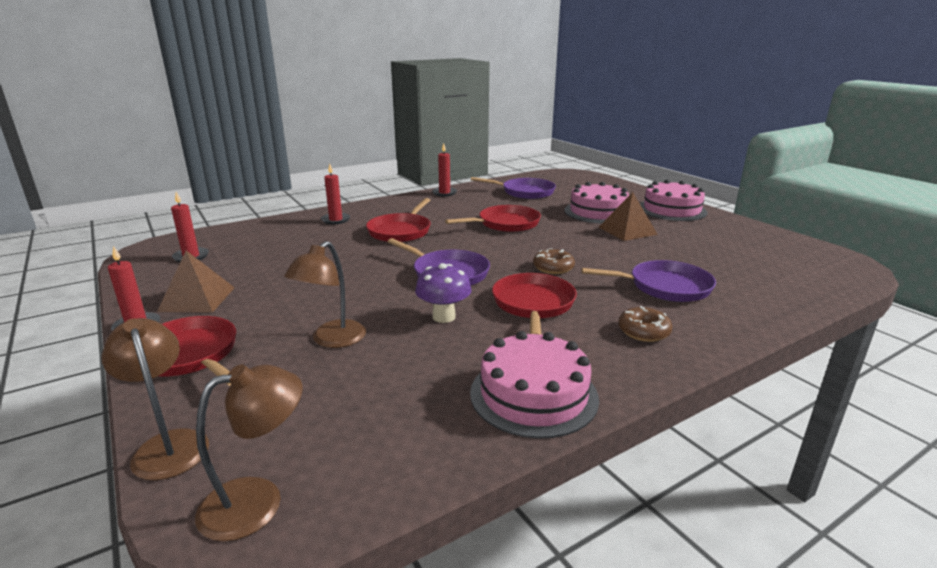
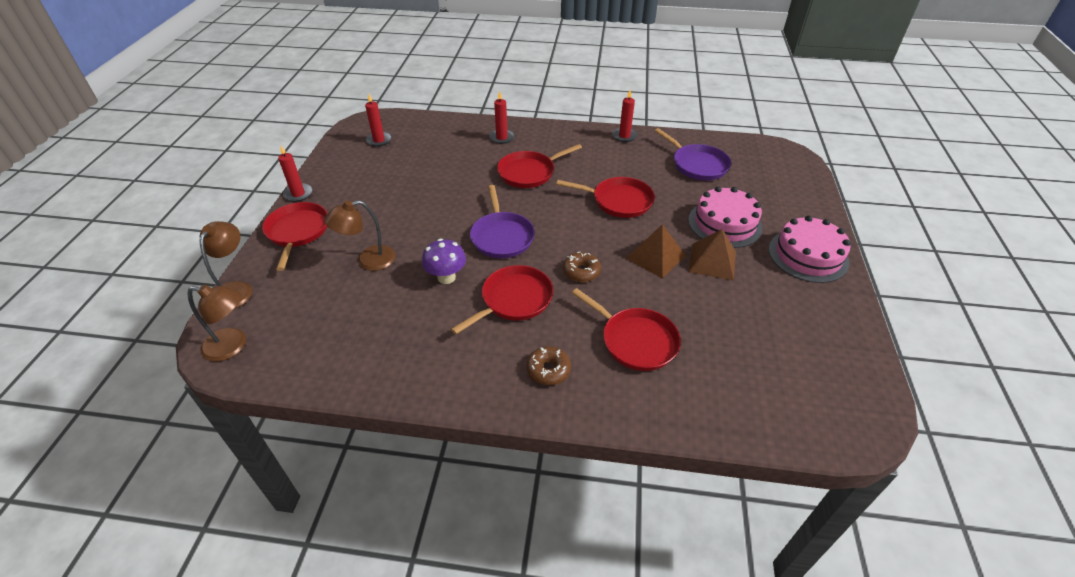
camera: 40 degrees right, 20 degrees up
brown pyramid [157,251,235,312] -> brown pyramid moved to [626,224,686,278]
pink cake [470,331,599,439] -> none
purple pan [581,260,716,302] -> red pan [572,288,681,371]

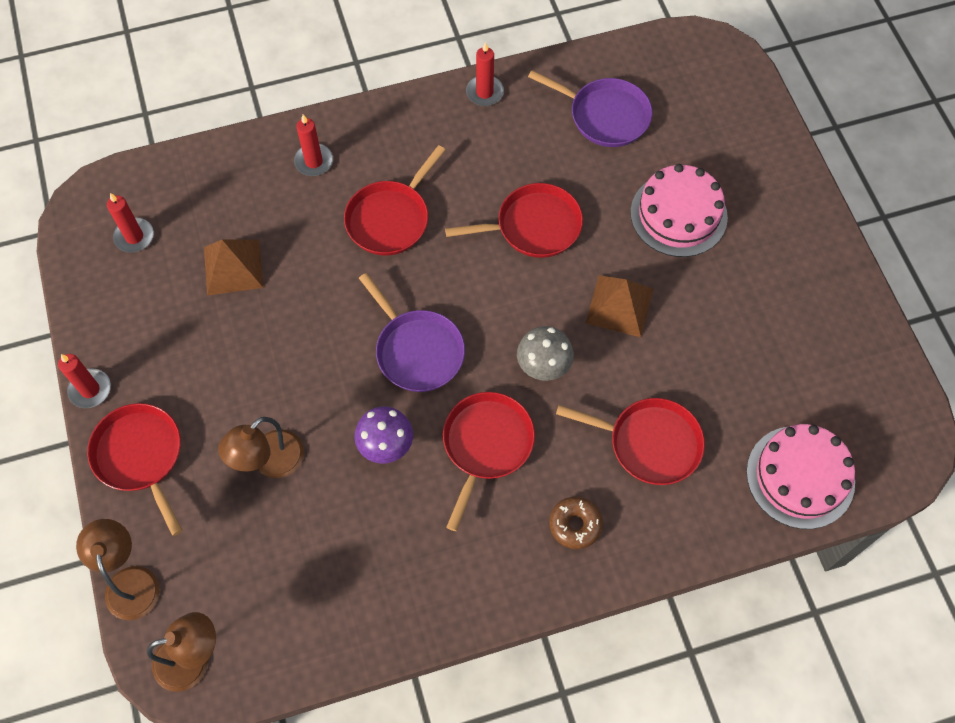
camera: 25 degrees left, 20 degrees up
brown donut [563,252,601,282] -> grey mushroom [517,326,574,381]
brown pyramid [688,229,736,281] -> brown pyramid moved to [204,239,263,296]
pink cake [769,216,851,283] -> pink cake moved to [746,424,855,529]

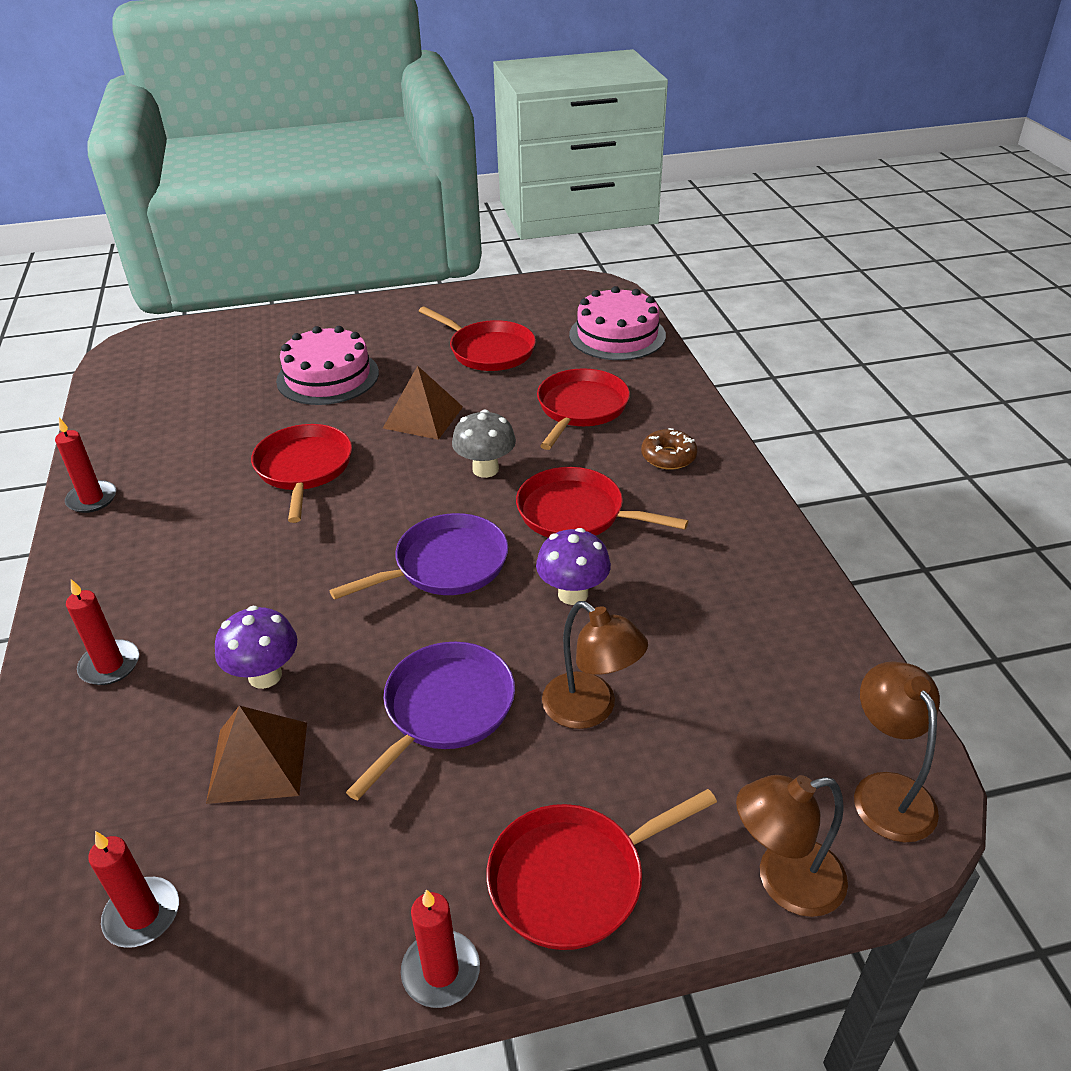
camera: 85 degrees left, 25 degrees down
red pan [344,145,445,256] -> red pan moved to [419,307,536,371]
purple pan [528,70,652,147] -> purple pan moved to [346,642,515,800]
none -> purple mushroom [215,606,297,689]

